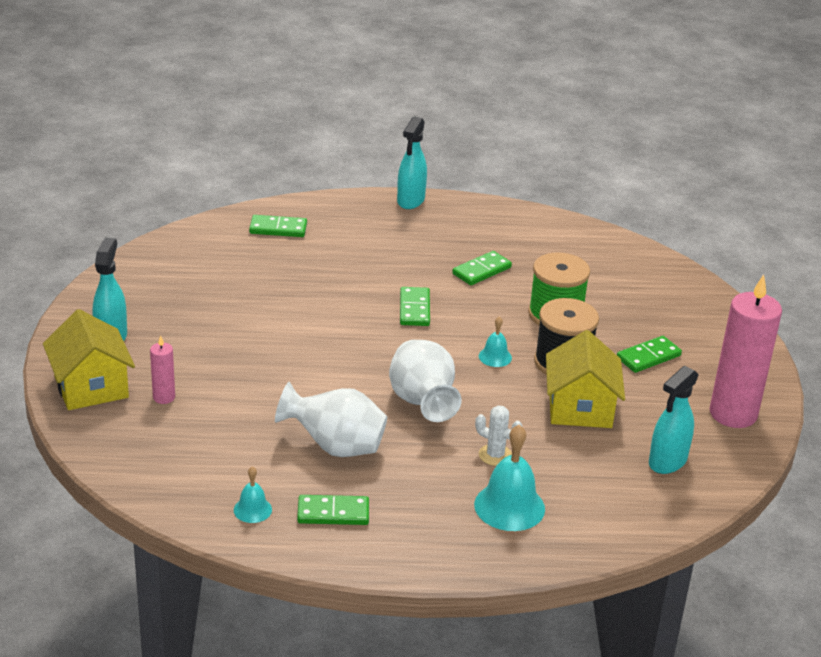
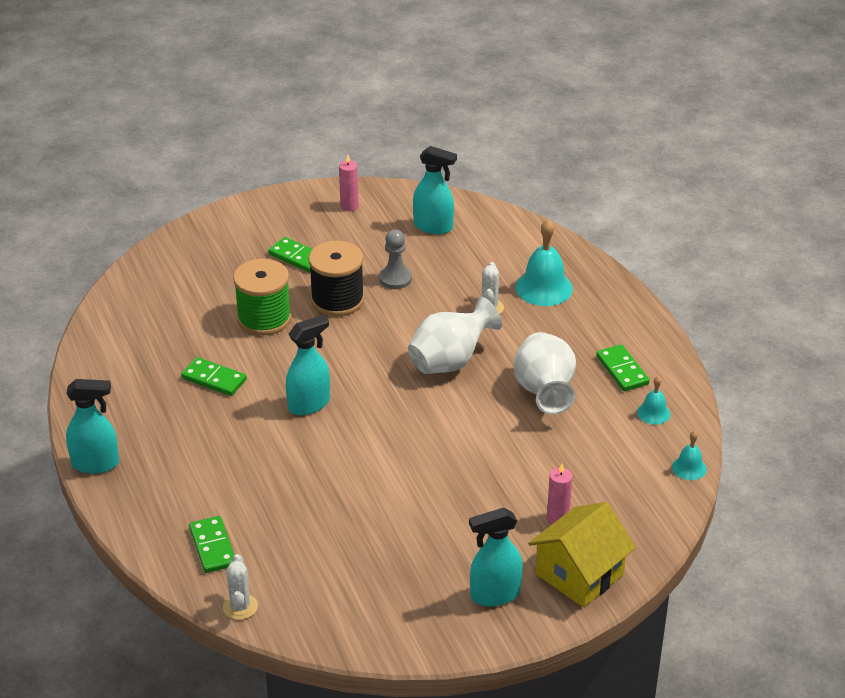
camera: 110 degrees left, 5 degrees up
green domino [400,287,430,326] -> turquoise spray bottle [286,315,330,415]
turquoise bell [479,317,512,367] -> turquoise bell moved to [672,431,707,480]
yellow house [546,330,625,428] -> grey pawn [379,229,412,289]
pink candle [709,274,782,428] -> pink candle [339,154,359,211], size x0.45
none -> white cactus [223,554,258,620]

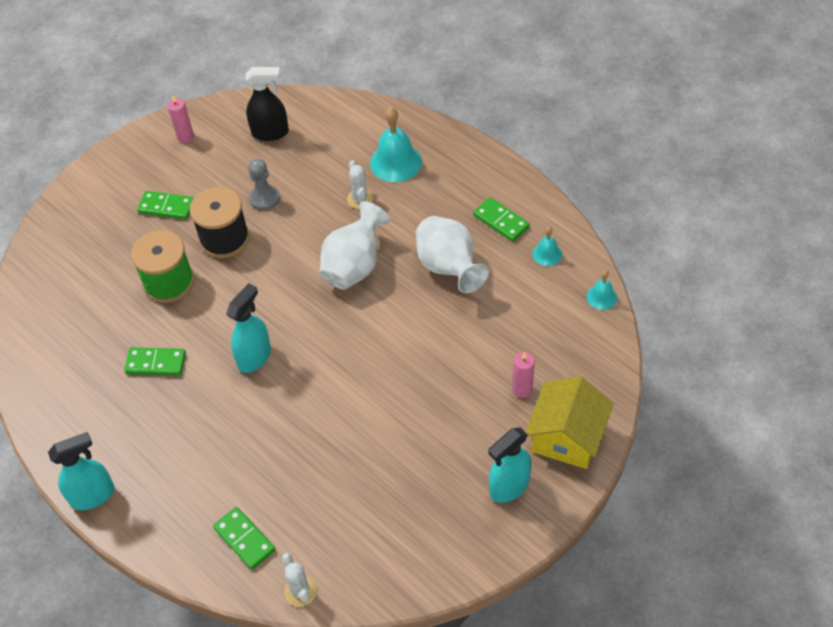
camera: 20 degrees left, 15 degrees up
turquoise spray bottle [413,146,457,234] -> black spray bottle [245,67,289,141]

